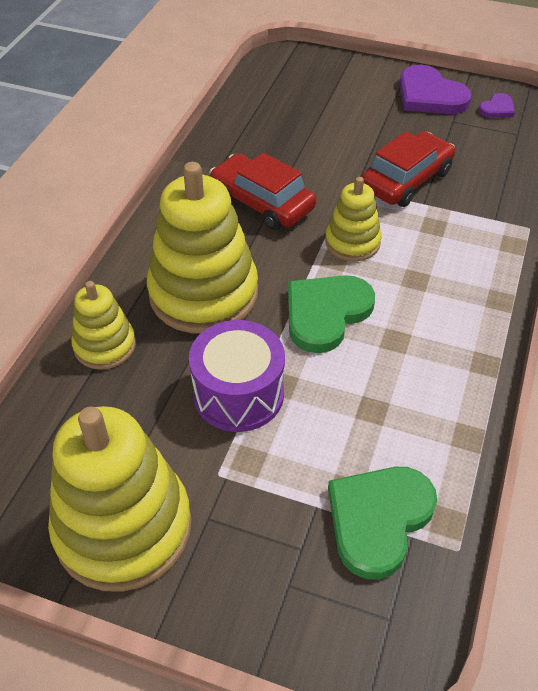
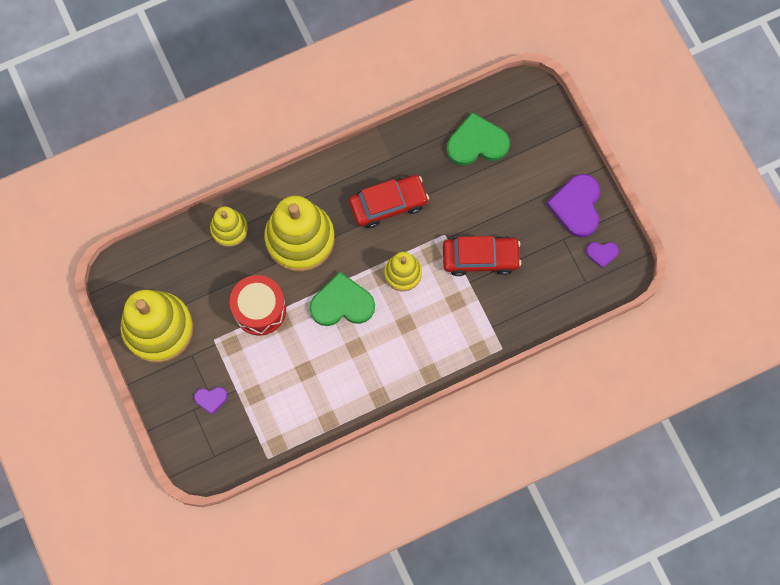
camera: 45 degrees right, 25 degrees up
purple drum [189,320,285,432] -> red drum [230,275,286,335]
red car [209,153,316,230] -> red car turned 75 degrees clockwise [349,175,429,228]
green heart [328,467,437,580] -> green heart moved to [447,112,510,165]
none -> purple heart [194,387,228,415]

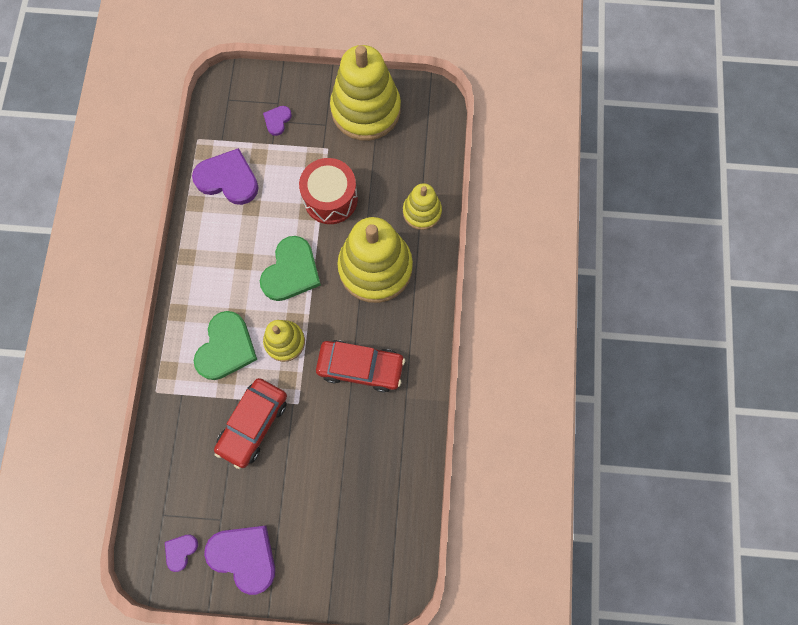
camera: 120 degrees right, 0 degrees up
red car [349,175,429,228] -> red car turned 90 degrees counterclockwise [316,340,405,392]
green heart [447,112,510,165] -> green heart moved to [194,311,257,380]
none -> purple heart [192,148,259,205]

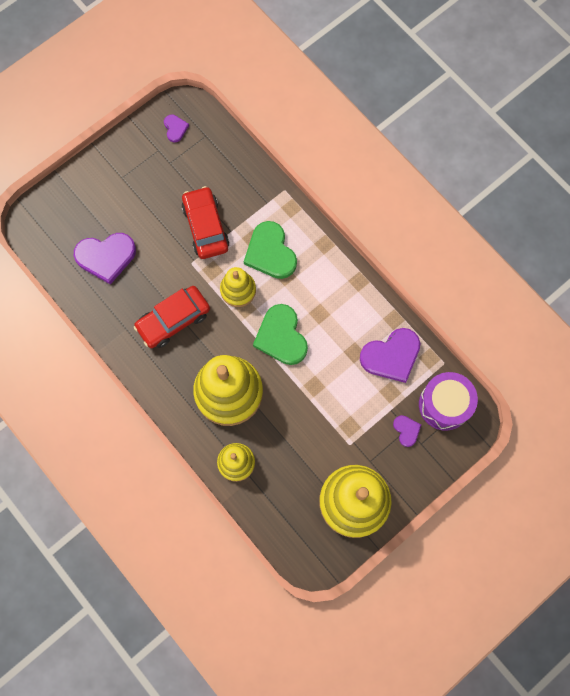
camera: 135 degrees right, 0 degrees up
purple heart [204,525,275,595] -> purple heart moved to [74,233,136,285]
red drum [299,158,358,224] -> none
none -> purple drum [419,372,478,431]

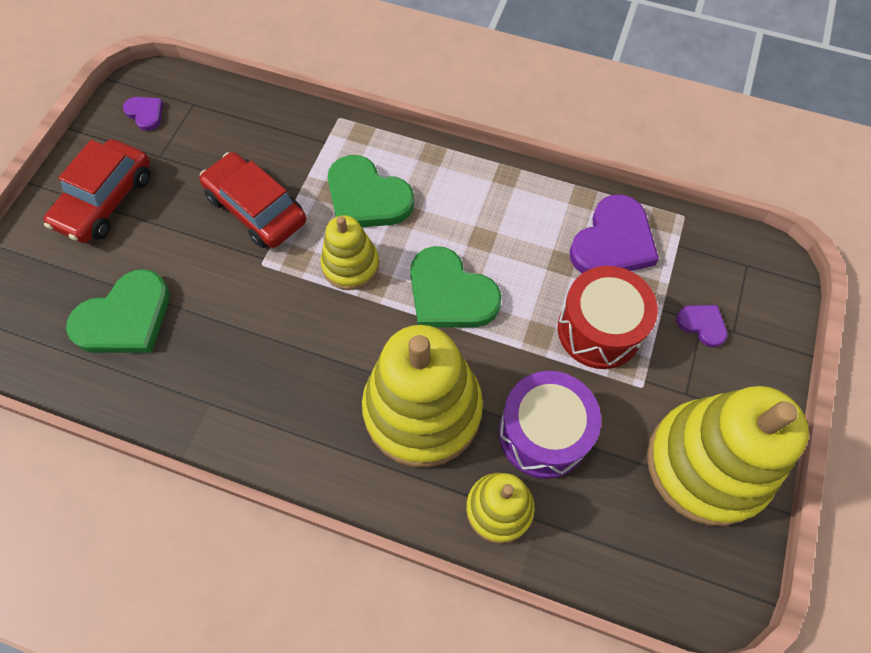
camera: 30 degrees left, 10 degrees down
purple heart [74,233,136,285] -> green heart [66,269,170,353]
red car [134,286,210,348] -> red car moved to [43,139,150,243]
purple drum [419,372,478,431] -> purple drum moved to [499,371,601,479]
none -> red drum [558,266,658,369]

